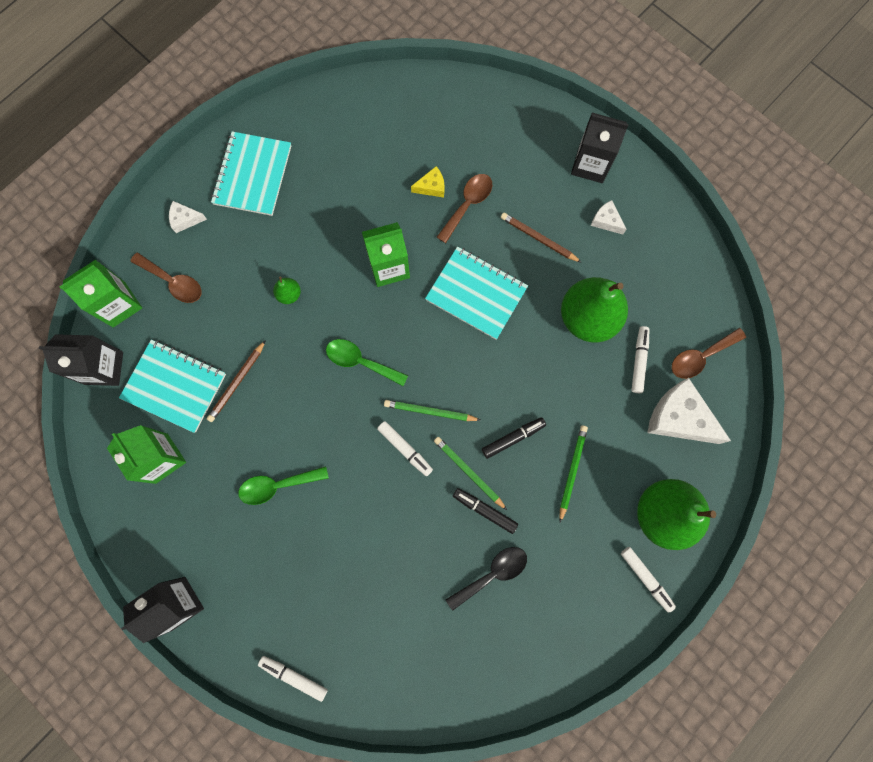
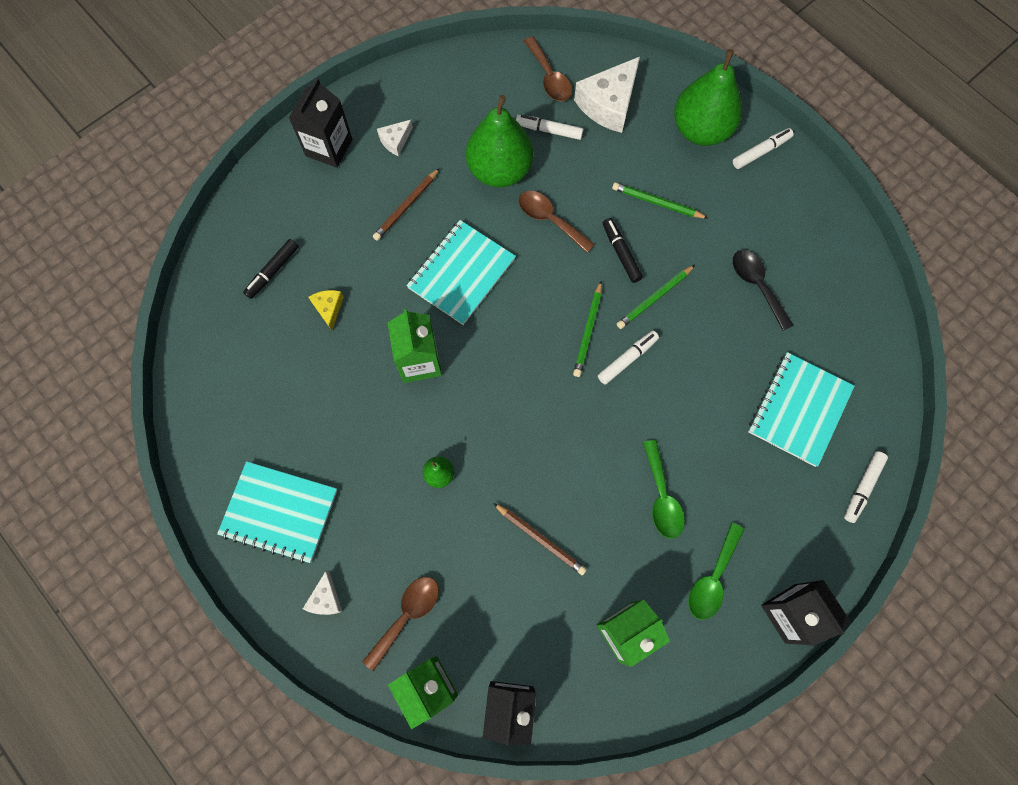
camera: 85 degrees left, 5 degrees down
turquoise notebook [119,340,226,433] -> turquoise notebook moved to [748,352,854,467]
green spoon [326,339,408,386] -> green spoon moved to [688,522,744,620]
brown spoon [437,174,492,243] -> brown spoon moved to [519,191,595,253]
black marker [453,488,518,534] -> black marker moved to [243,239,299,299]

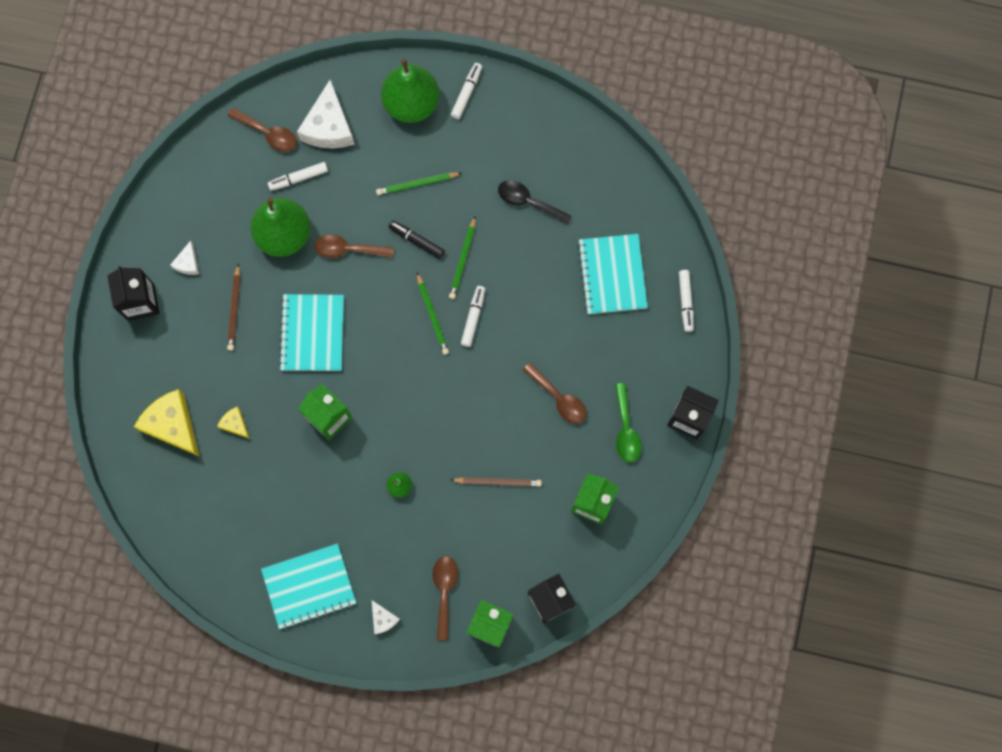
camera: 35 degrees left, 5 degrees up
black marker [243,239,299,299] -> yellow cheese [134,389,200,457]
green spoon [643,440,685,539] -> brown spoon [523,362,587,424]

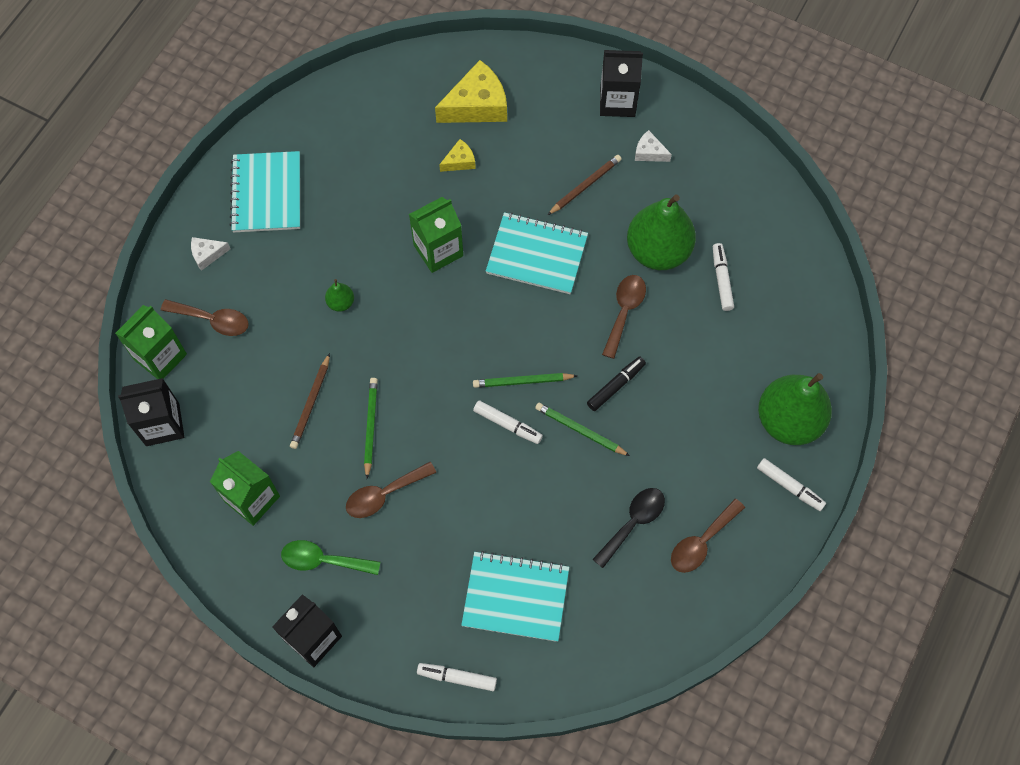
camera: 105 degrees right, 10 degrees down
brown pencil [227,264,240,351] -> brown pencil turned 120 degrees clockwise [548,155,621,215]
brown spoon [228,107,297,152] -> brown spoon moved to [671,499,745,573]
white cheese [297,80,355,149] -> none
green pencil [376,173,462,195] -> green pencil moved to [364,378,378,479]

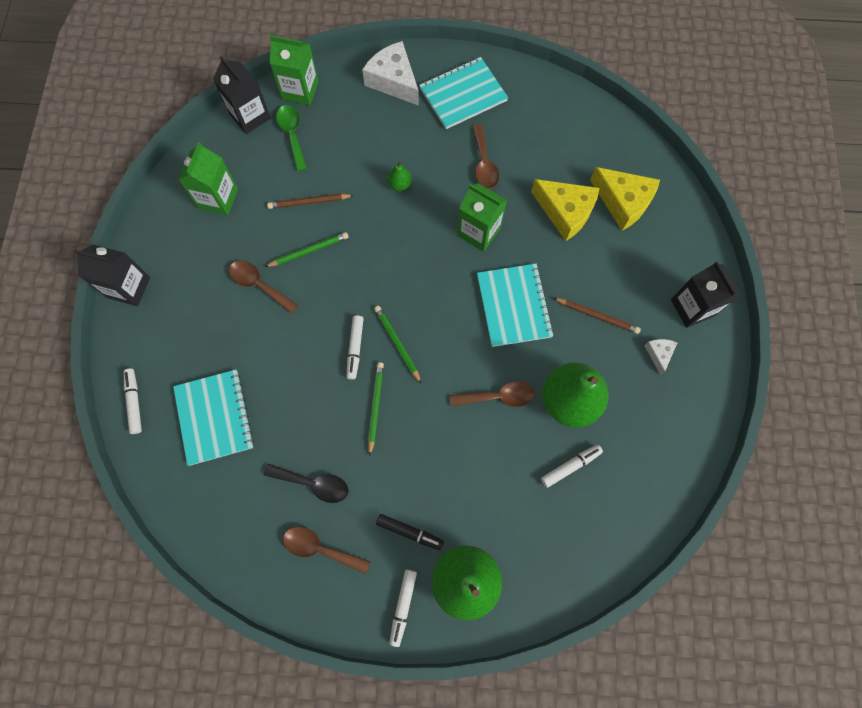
camera: 65 degrees right, 5 degrees up
brown spoon [161,299,249,336] -> brown spoon moved to [473,124,499,189]
white cheese [191,237,230,271] -> white cheese [362,41,419,106], size x2.02
green spoon [281,540,380,575] -> green spoon moved to [276,105,307,172]
yellow cheese [439,139,476,172] -> yellow cheese [531,179,599,241], size x2.02
black marker [587,357,646,411] -> black marker moved to [376,514,444,550]

